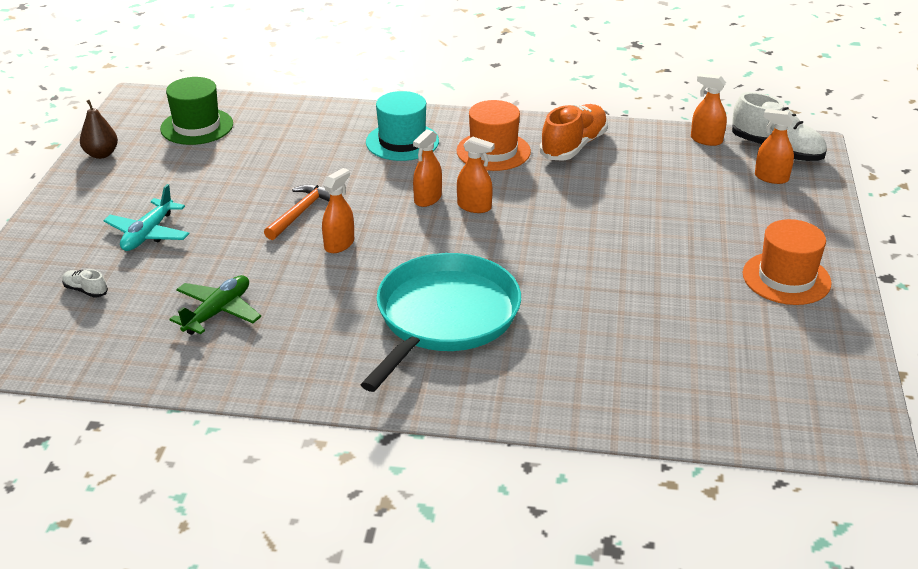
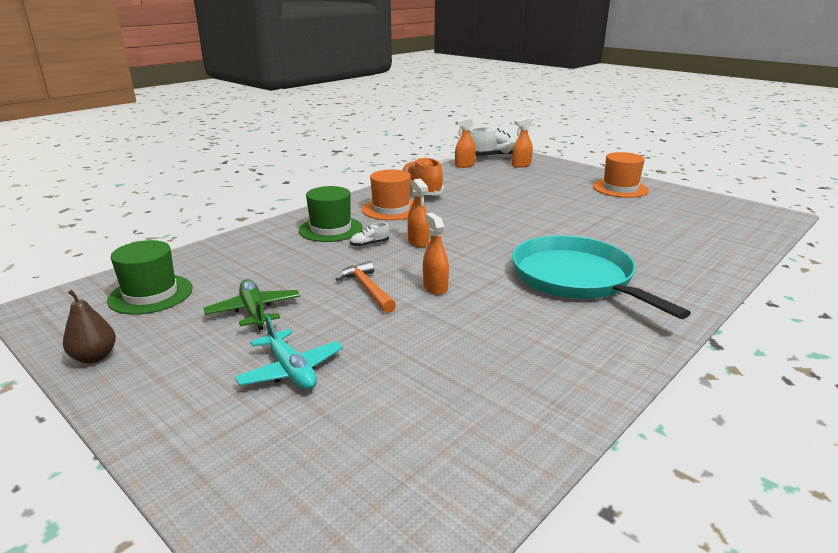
camera: 55 degrees left, 10 degrees down
white shoe [62,269,108,298] -> white shoe moved to [350,223,389,247]
green plane [169,275,261,335] -> green plane moved to [203,279,300,330]
turquoise hat [366,91,439,161] -> green hat [299,186,363,242]
orange spray bottle [457,136,495,213] -> none

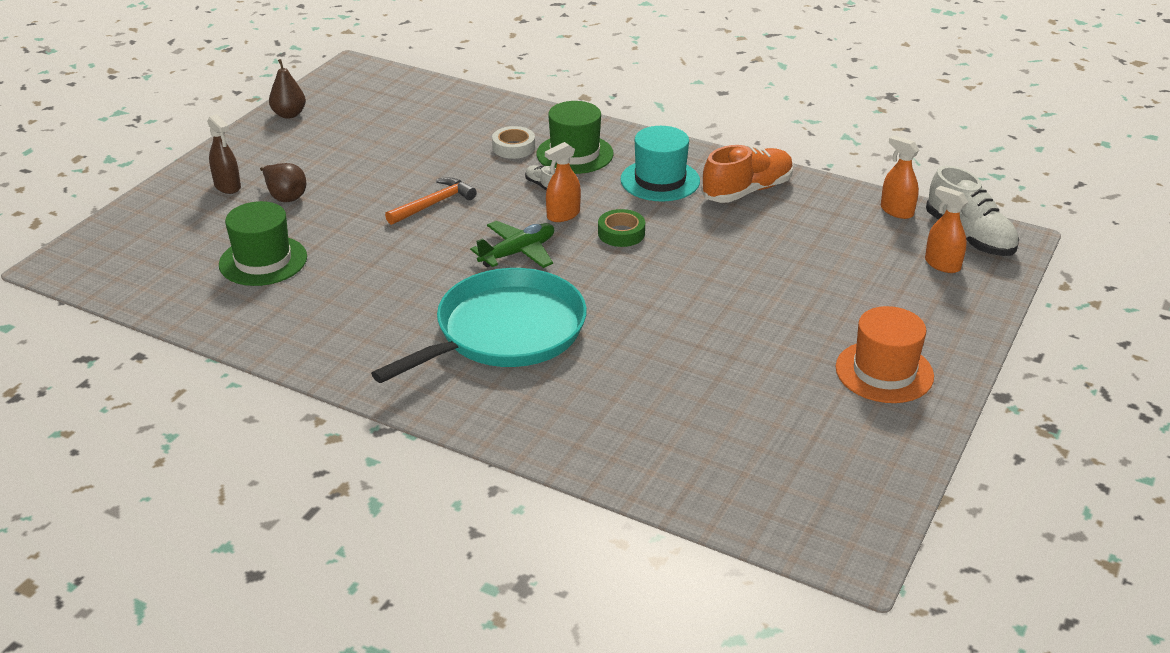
camera: 75 degrees right, 10 degrees up
green hat [107,240,193,315] -> green hat moved to [219,201,307,286]
green plane [203,279,300,330] -> green plane moved to [470,221,554,268]
turquoise plane [235,315,343,390] -> brown pear [260,163,306,202]
orange hat [362,170,413,220] -> turquoise hat [621,126,700,201]
orange spray bottle [423,213,449,295] -> none
none -> brown spray bottle [207,114,241,194]
none -> white tape [492,126,535,159]
none -> green tape [598,209,645,247]

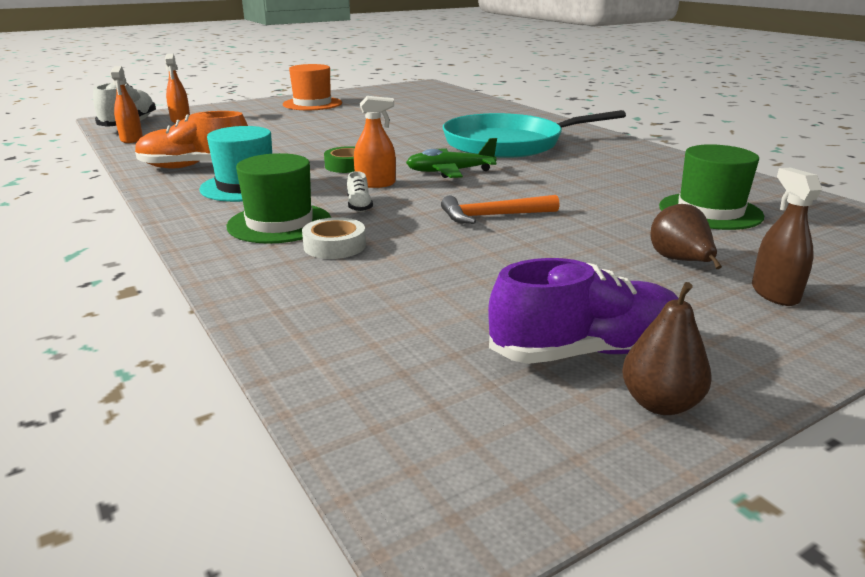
camera: 150 degrees left, 10 degrees down
none -> purple shoe [488,258,679,364]

